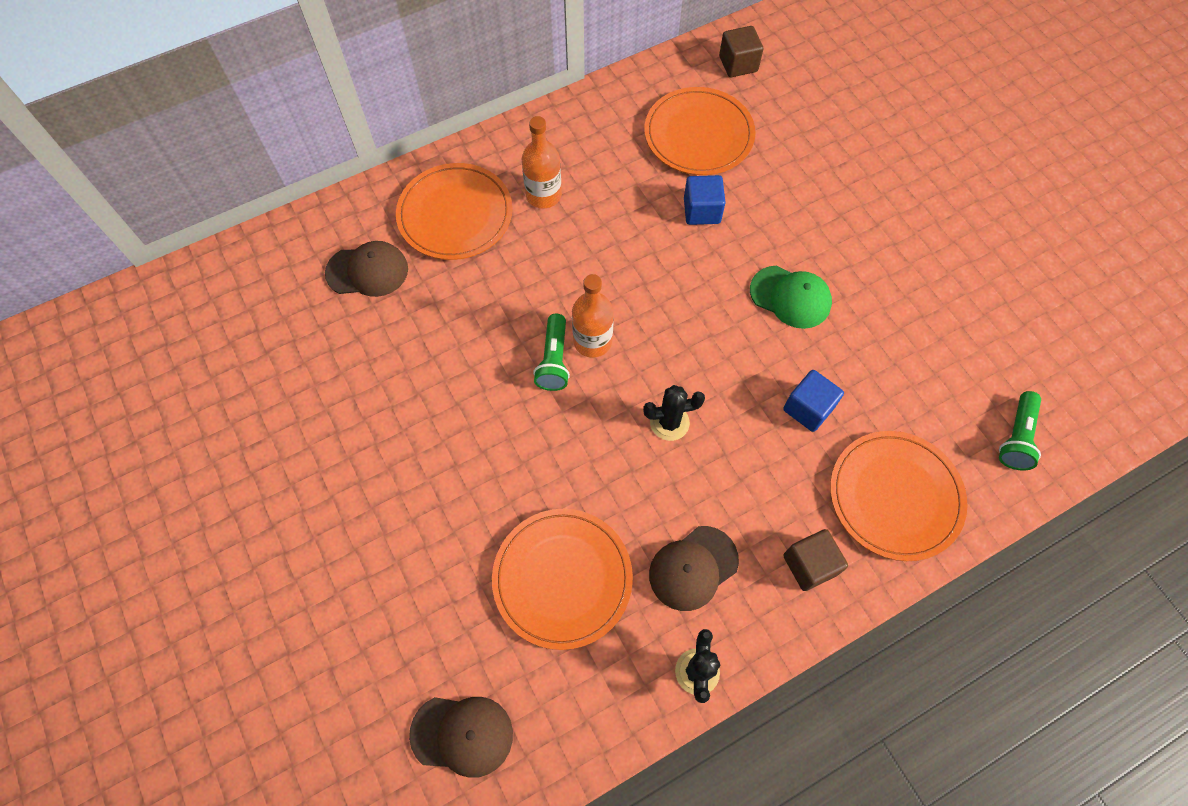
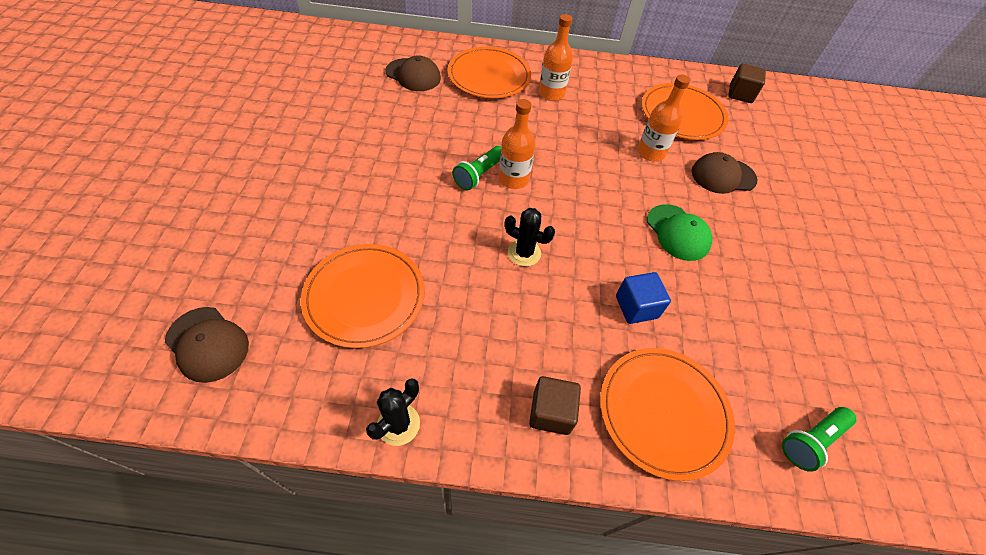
camera: 30 degrees right, 10 degrees down
brown cap [649,526,739,611] -> brown cap moved to [692,152,758,194]
blue cube [684,175,726,225] -> orange bottle [637,75,690,162]

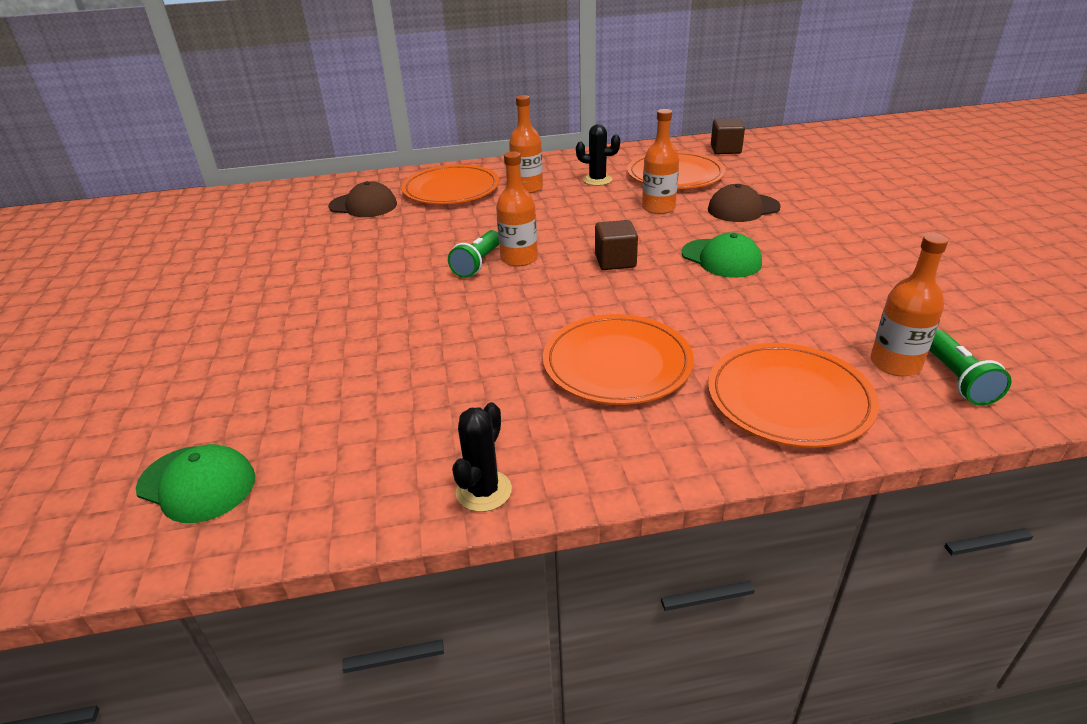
camera: 10 degrees left, 20 degrees down
brown cap [165,307,249,383] -> green cap [136,444,255,523]
orange plate [301,244,425,348] -> orange plate moved to [543,314,694,405]
black cactus [505,208,555,267] -> black cactus moved to [576,124,620,186]
brown cube [529,376,581,435] -> brown cube moved to [595,220,638,270]
blue cube [616,272,671,324] -> none
green flashlight [782,407,856,472] -> green flashlight turned 45 degrees counterclockwise [929,330,1011,406]
none -> orange bottle [870,233,948,376]

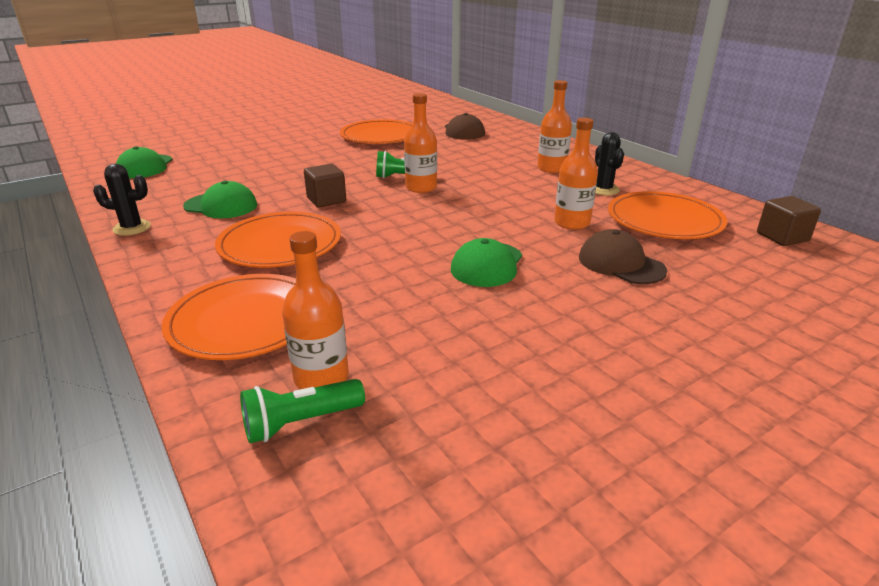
camera: 65 degrees right, 5 degrees down
orange plate [401,165,499,204] -> orange plate moved to [340,119,413,144]
brown cube [595,220,638,270] -> brown cube moved to [304,164,346,208]
none -> green cap [183,181,257,218]

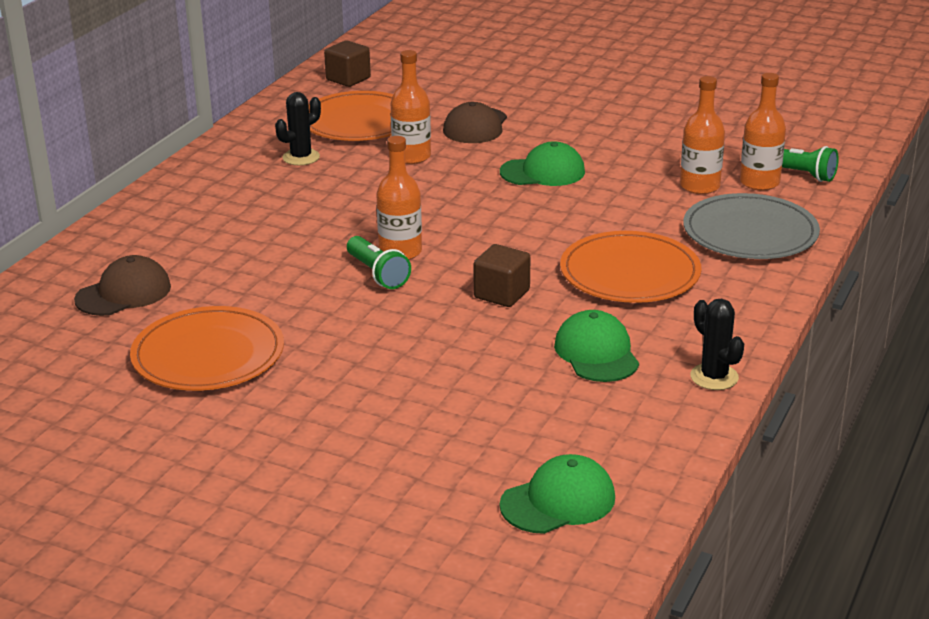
camera: 120 degrees left, 0 degrees up
orange plate [161,274,296,360] -> grey plate [683,193,820,259]
orange bottle [537,80,572,173] -> orange bottle moved to [680,76,725,194]

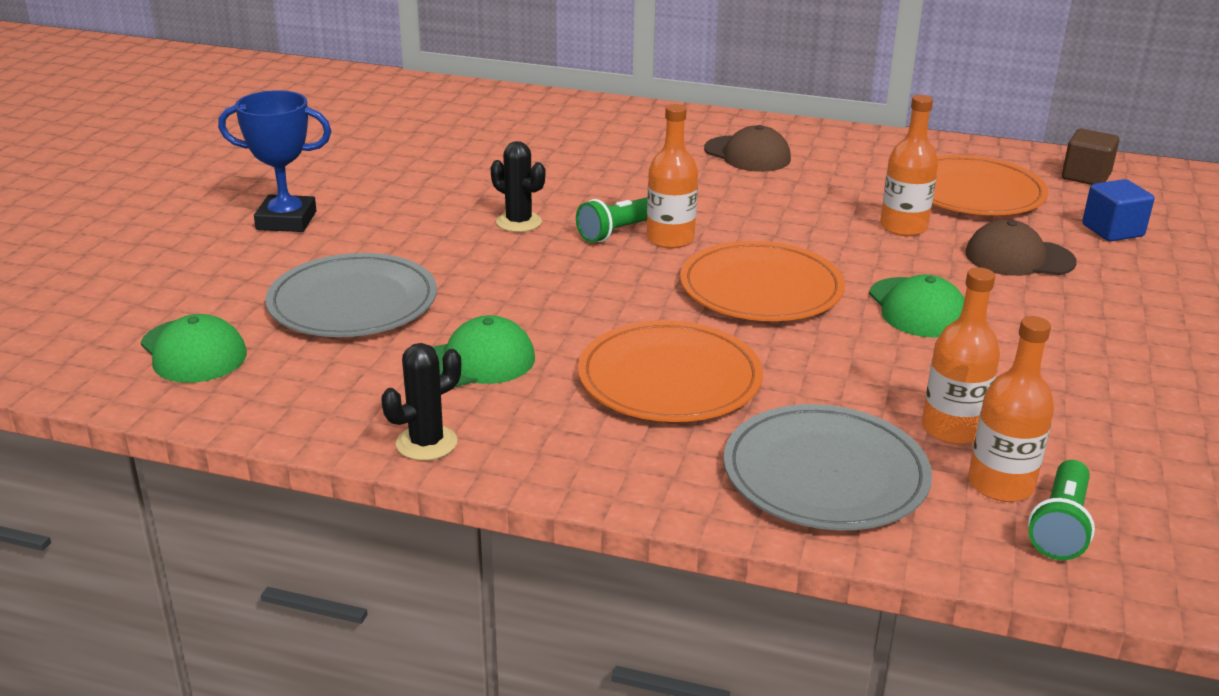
camera: 80 degrees right, 0 degrees up
brown cap [74,255,171,316] -> brown cap moved to [704,125,791,172]
orange plate [130,306,284,391] -> orange plate moved to [680,241,845,321]
black cactus [275,92,321,165] -> black cactus moved to [491,141,545,232]
brown cube [473,244,530,307] -> none
none -> blue trophy [218,90,331,232]
none -> grey plate [265,253,437,337]
none -> blue cube [1082,179,1154,242]

